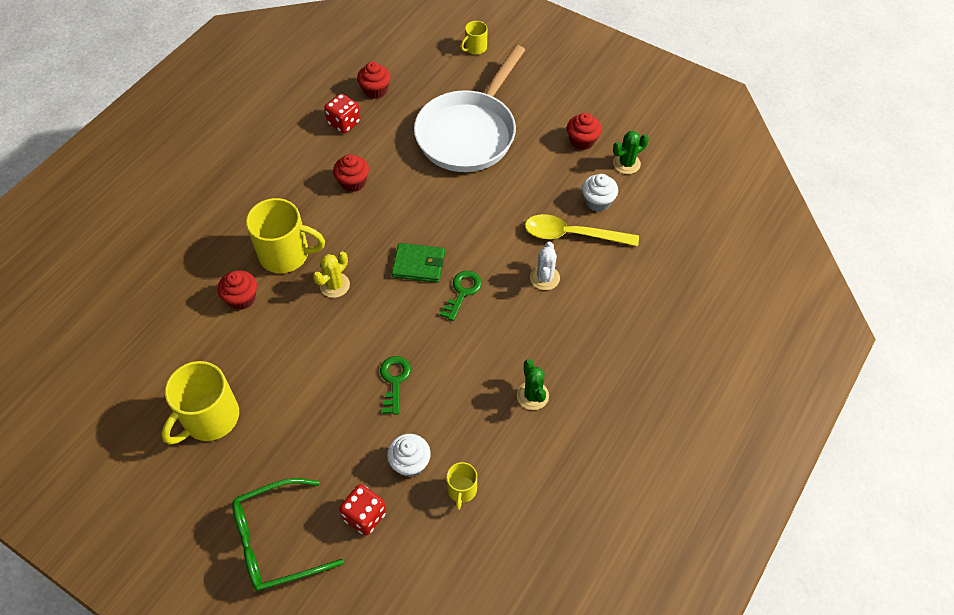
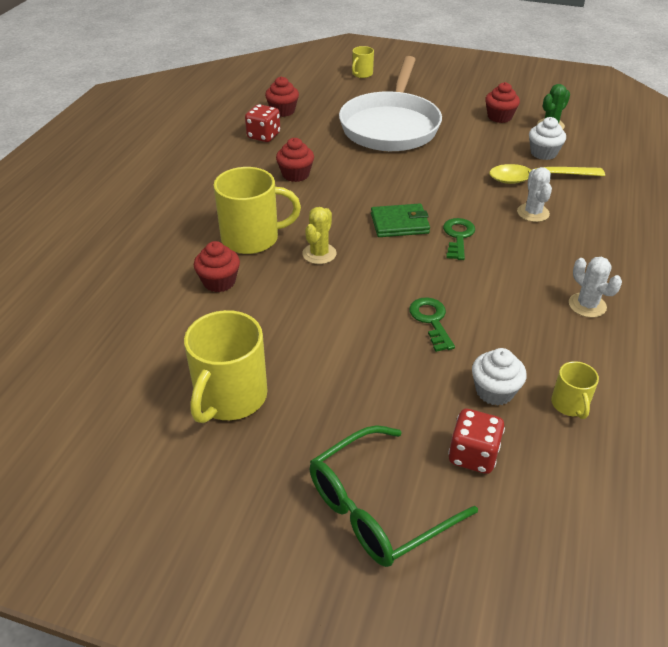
camera: 15 degrees left, 15 degrees down
green cactus [517,359,549,410] -> white cactus [569,257,622,318]

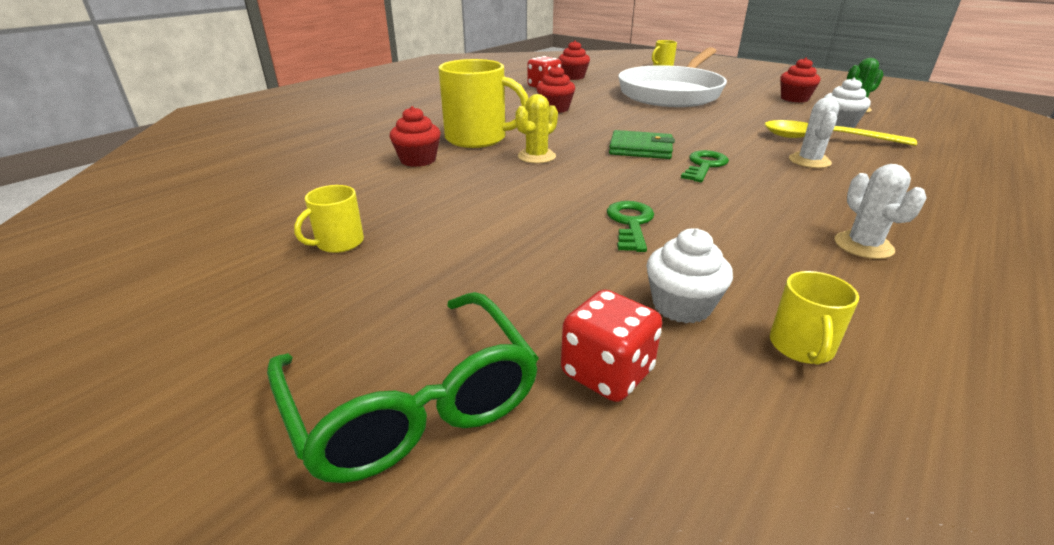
camera: 20 degrees right, 10 degrees down
yellow mug [184,310,268,423] -> yellow mug [294,185,364,253], size x0.51
green glasses [309,425,478,567] -> green glasses turned 105 degrees counterclockwise [267,292,539,483]

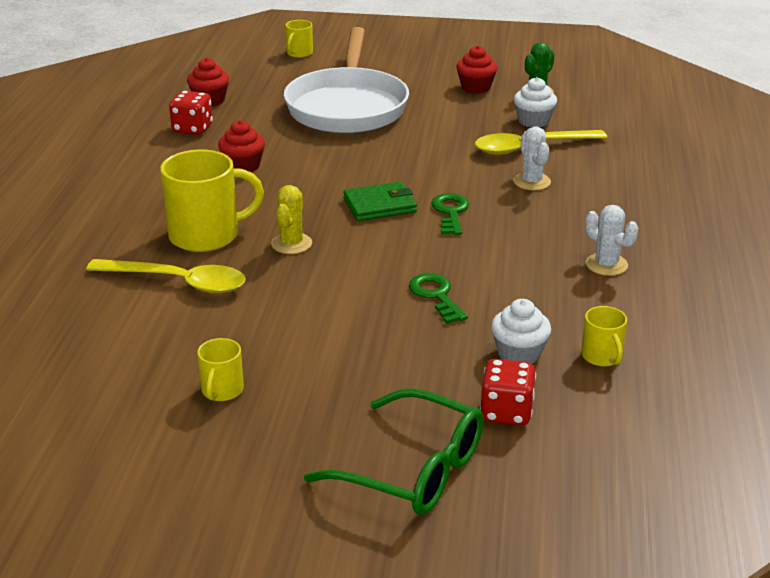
camera: 30 degrees left, 0 degrees up
red cupcake [390,106,441,167] -> yellow spoon [86,259,246,293]

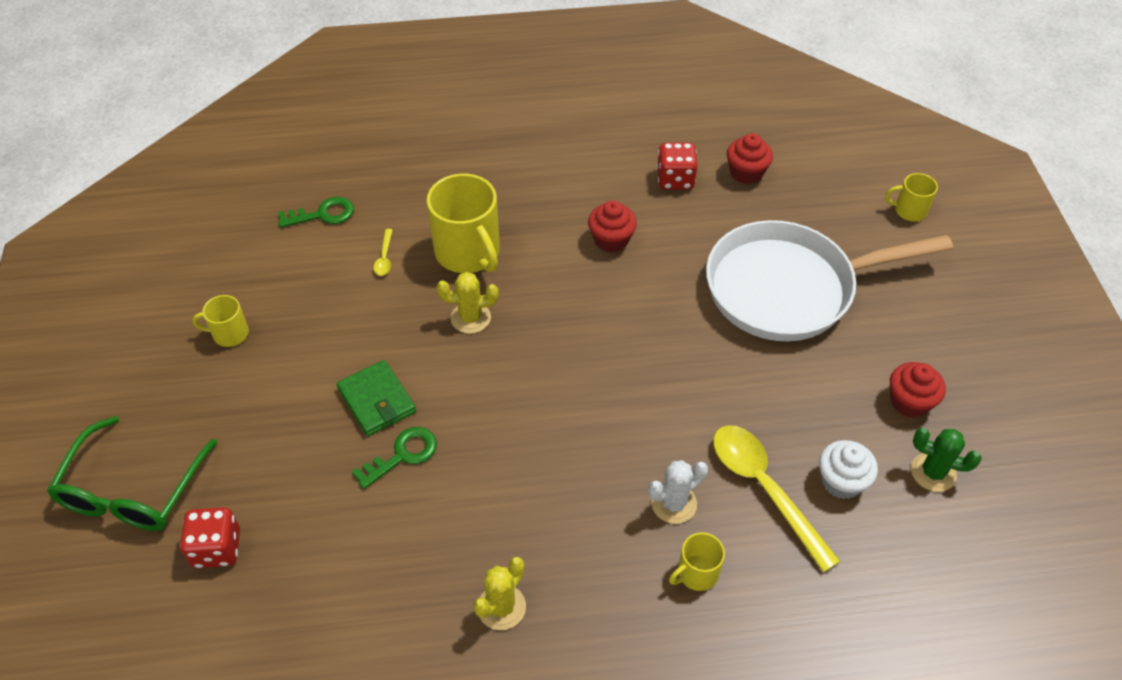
camera: 75 degrees right, 20 degrees up
yellow spoon [86,259,246,293] -> yellow spoon [374,229,392,276], size x0.43
green wallet [343,182,417,221] -> green wallet moved to [337,360,416,436]
green key [431,193,469,235] -> green key moved to [278,197,354,228]
white cupcake [491,299,551,363] -> none
yellow mug [581,306,627,367] -> yellow mug moved to [669,533,725,591]
white cactus [585,205,638,276] -> yellow cactus [473,557,526,630]

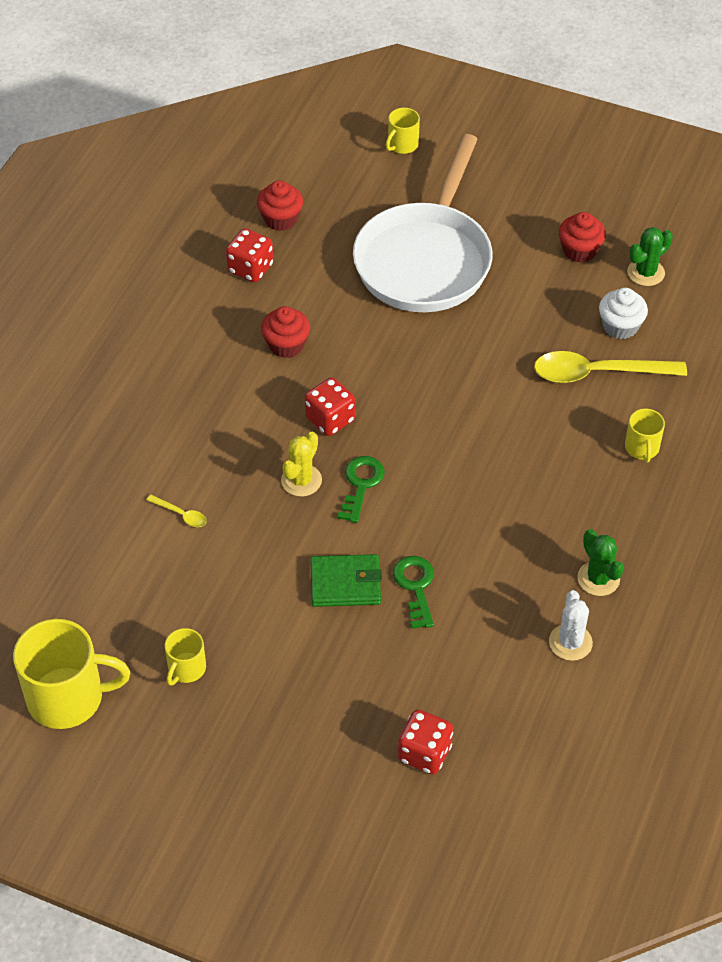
camera: 60 degrees left, 0 degrees up
green glasses [47,416,217,531] -> none
green key [278,197,354,228] -> green key moved to [337,456,385,523]
yellow mug [426,174,500,273] -> yellow mug moved to [13,619,130,729]
yellow cactus [473,557,526,630] -> green cactus [577,529,624,596]
white cactus [648,460,708,524] -> white cactus moved to [549,590,593,661]
none -> red dice [305,377,355,436]

